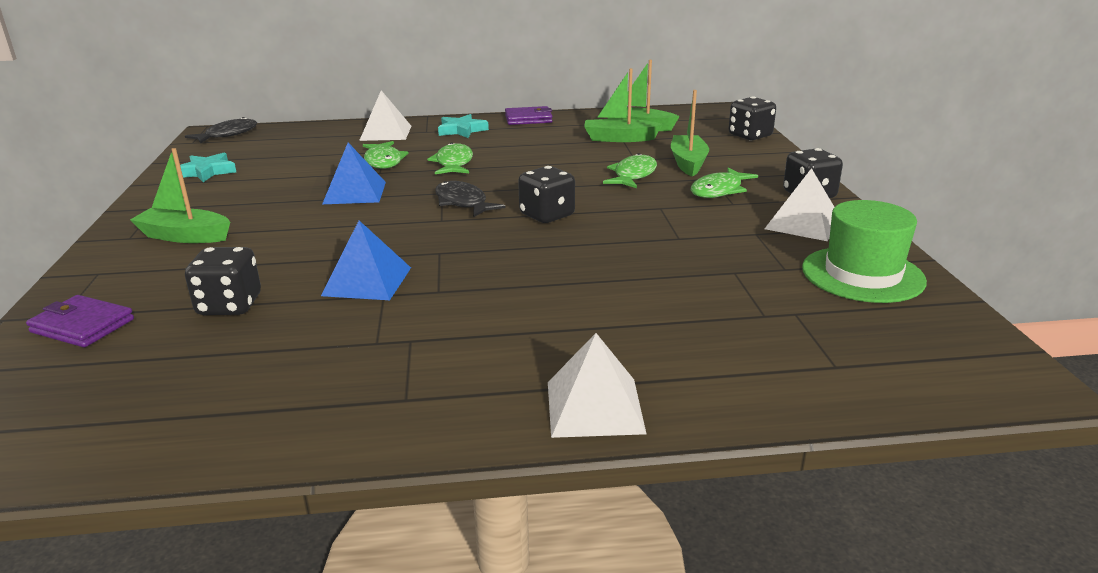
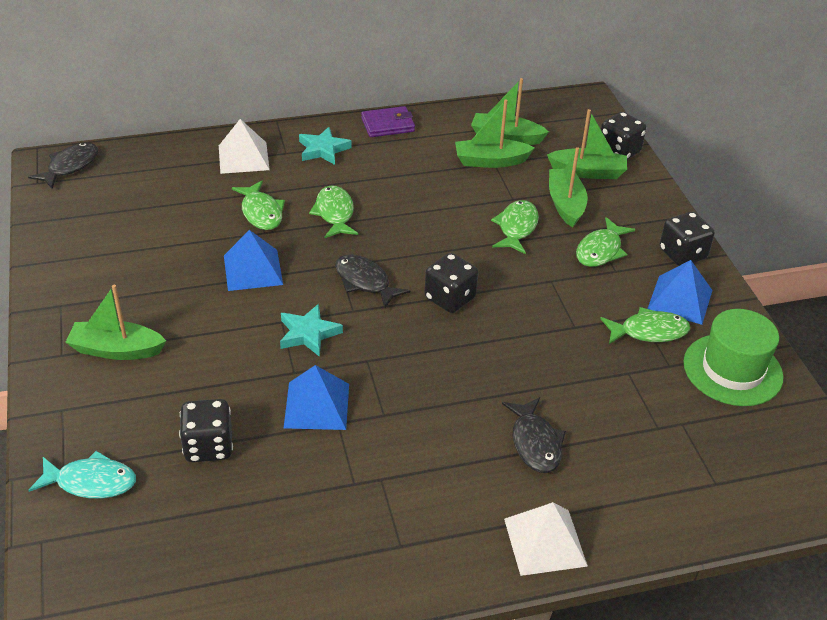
camera: 10 degrees left, 15 degrees up
purple wallet [26,295,134,347] -> turquoise fish [28,451,136,499]
turquoise star [180,153,236,182] -> turquoise star moved to [280,304,343,357]
white pyramid [765,168,834,241] -> blue pyramid [647,260,713,325]
none -> black fish [502,397,566,473]
none -> green boat [547,109,627,179]
none -> green fish [600,307,690,344]

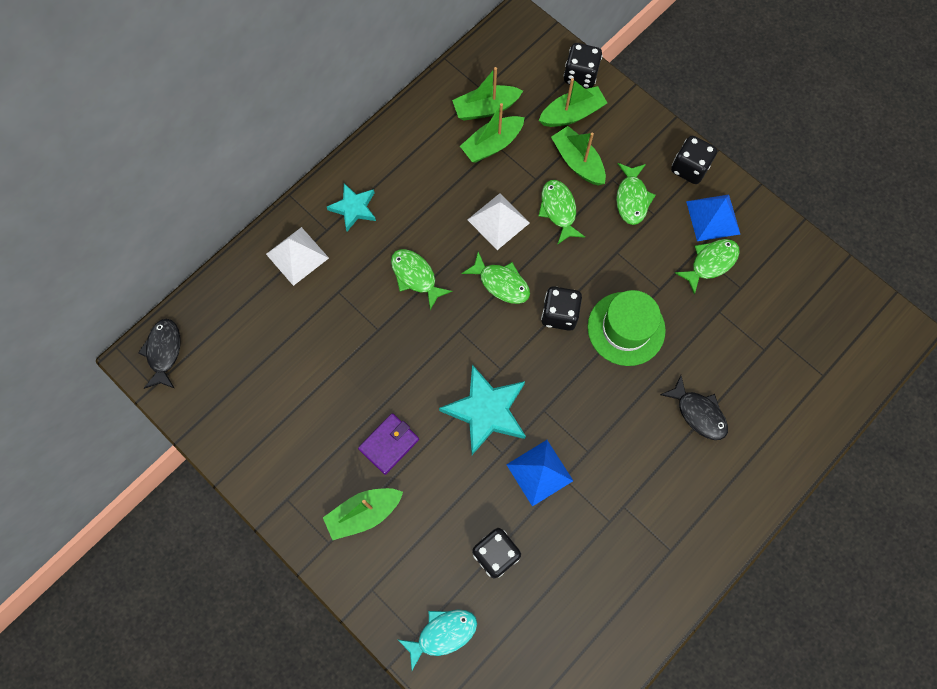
camera: 30 degrees left, 30 degrees up
blue pyramid [224,230,283,291] -> none
green fish [232,181,285,230] -> green fish moved to [462,252,530,304]
turquoise star [280,304,343,357] -> turquoise star [439,364,526,455], size x1.66
black fish [335,255,410,308] -> none
purple wallet [361,106,415,137] -> purple wallet moved to [358,413,419,475]
white pyramid [504,502,588,576] -> white pyramid moved to [467,193,530,250]
green hat [683,309,783,406] -> green hat moved to [587,290,666,366]

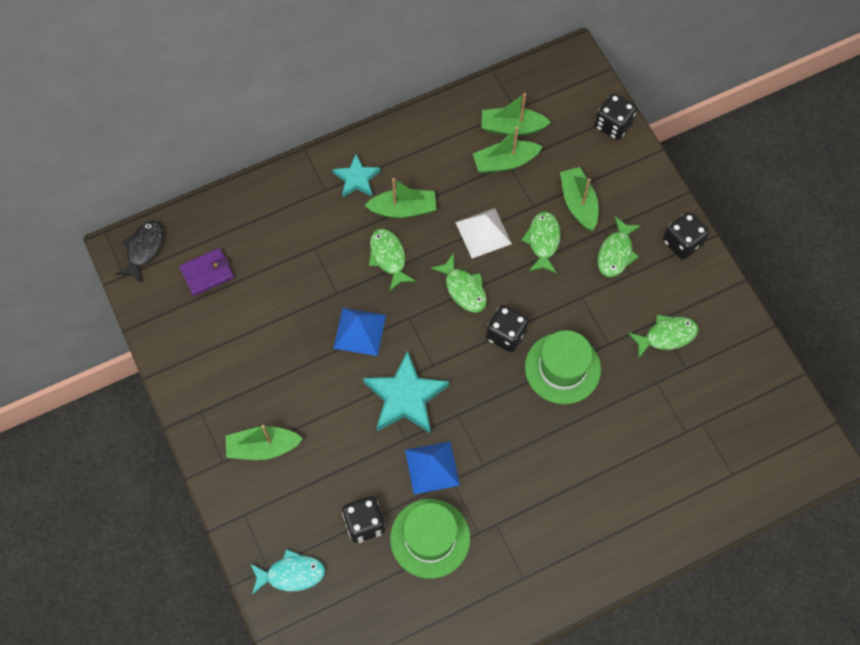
camera: 20 degrees right, 5 degrees down
white pyramid [266,227,329,286] -> none
purple wallet [358,413,419,475] -> purple wallet moved to [179,248,234,296]
green boat [539,78,607,127] -> green boat moved to [364,178,436,218]
black fish [660,375,728,440] -> none
blue pyramid [686,195,740,241] -> blue pyramid moved to [333,308,386,356]
none -> green hat [390,499,470,579]

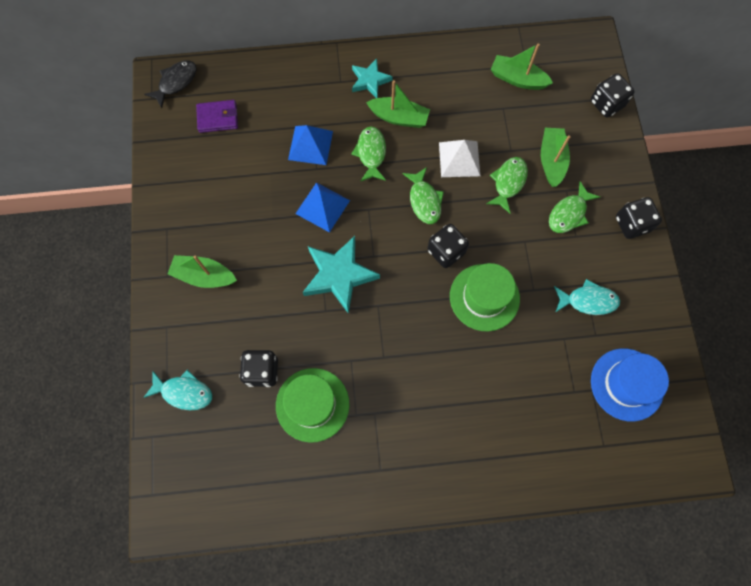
camera: 20 degrees right, 5 degrees up
blue pyramid [405,441,460,494] -> blue pyramid moved to [288,125,333,165]
green boat [473,127,542,173] -> none
green fish [628,315,699,359] -> turquoise fish [554,279,620,315]
none -> blue hat [591,348,669,421]

